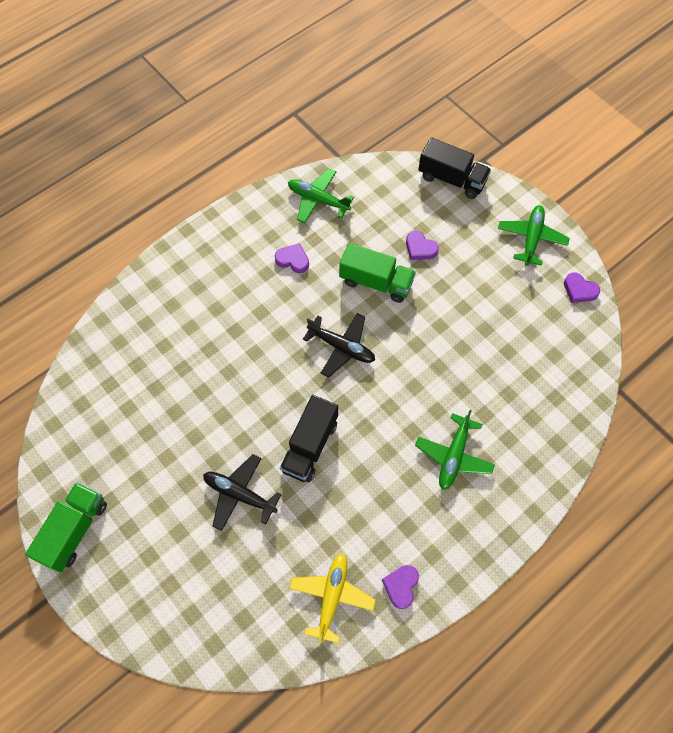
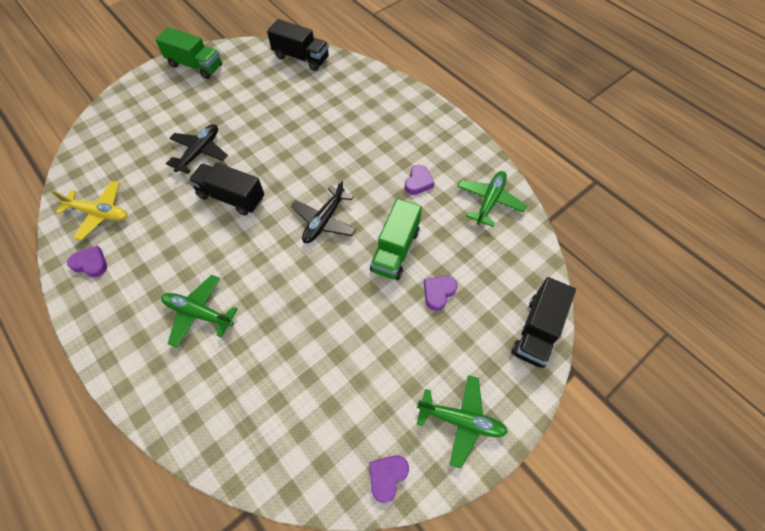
camera: 90 degrees right, 5 degrees down
none -> black truck [267,19,329,71]

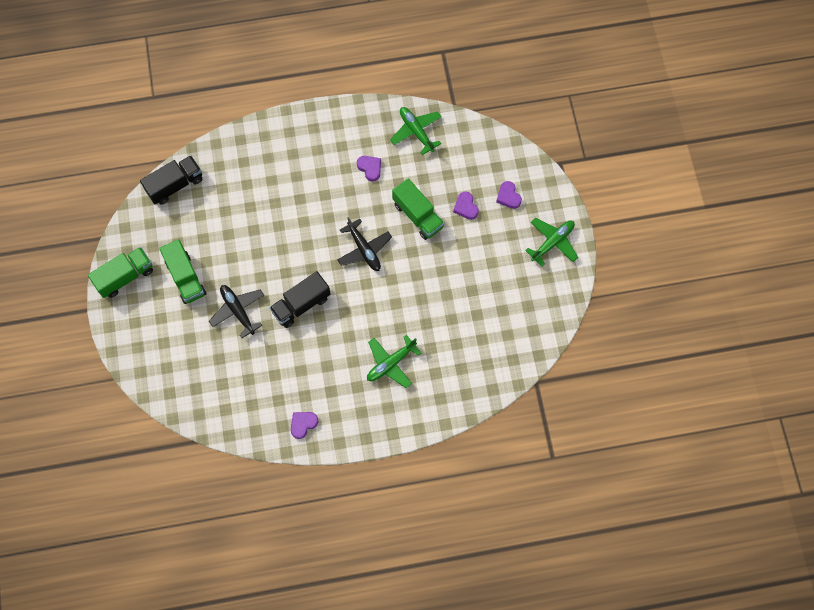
camera: 60 degrees left, 10 degrees up
yellow plane [52,181,127,240] -> none
purple heart [369,455,409,503] -> purple heart moved to [496,181,522,209]
black truck [511,277,576,368] -> none
none -> green truck [159,239,206,304]

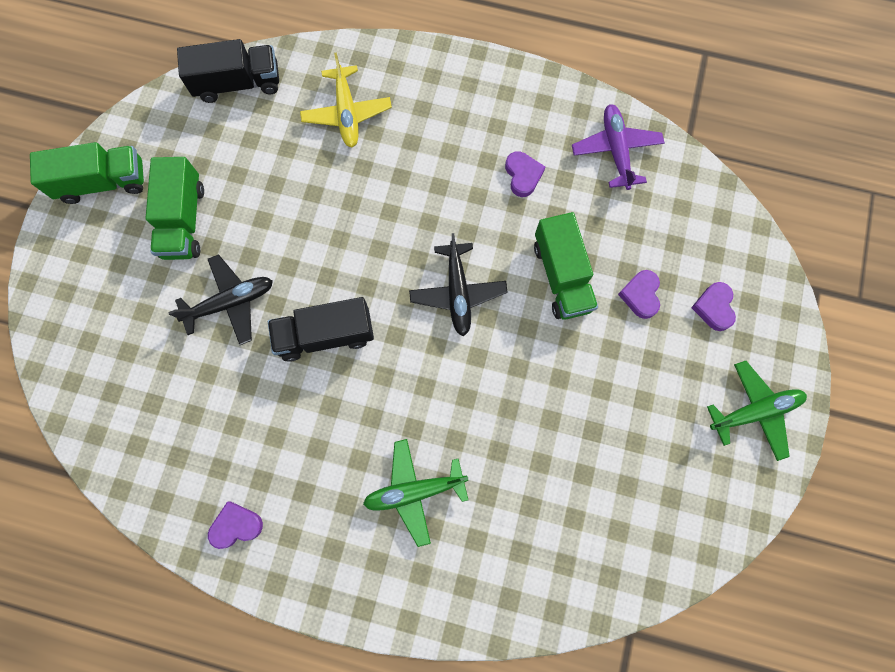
camera: 25 degrees right, 5 degrees up
black plane [209,285,264,338] -> black plane turned 75 degrees clockwise [168,254,273,345]
green plane [390,107,442,155] -> purple plane [572,104,665,190]
none -> yellow plane [300,53,392,147]

